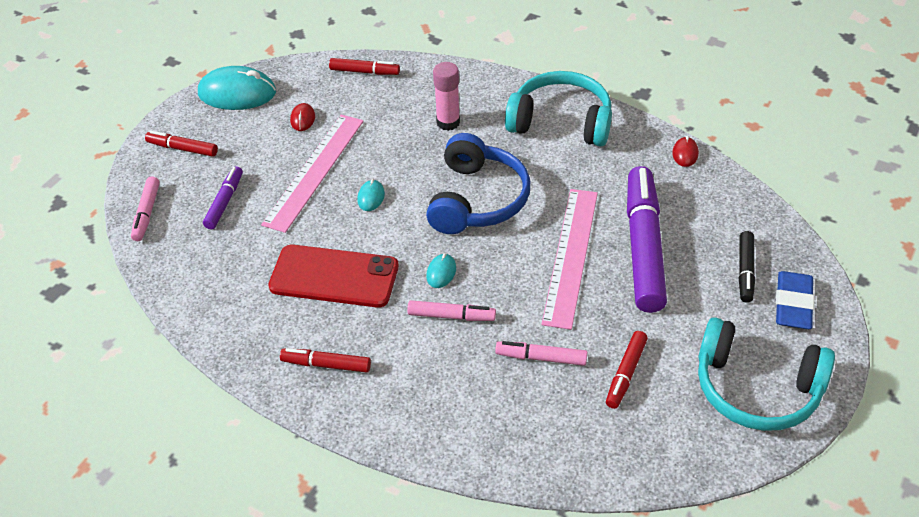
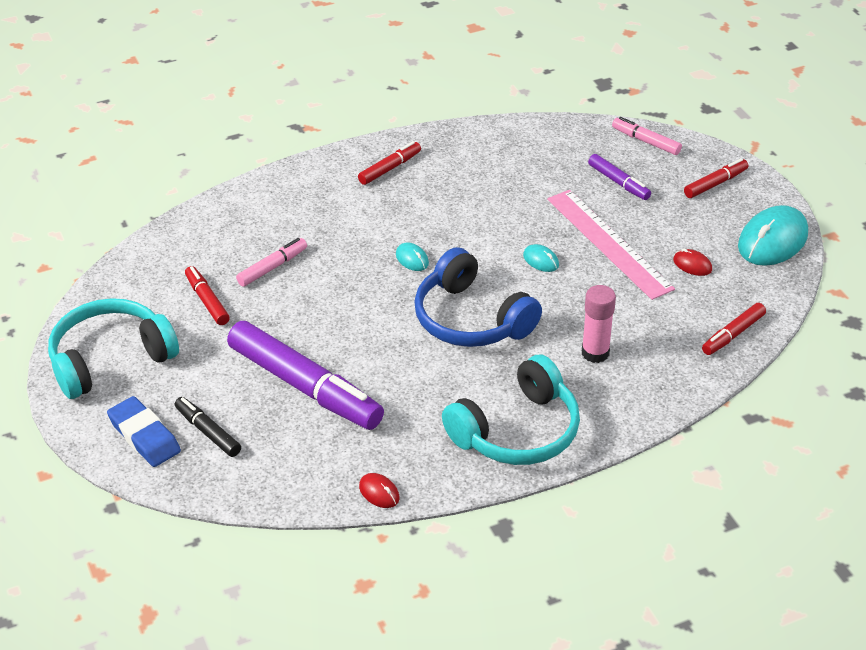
camera: 125 degrees right, 5 degrees down
red phone [268,245,399,308] -> none
pink marker [407,300,496,321] -> none
pink ruler [542,189,598,330] -> none

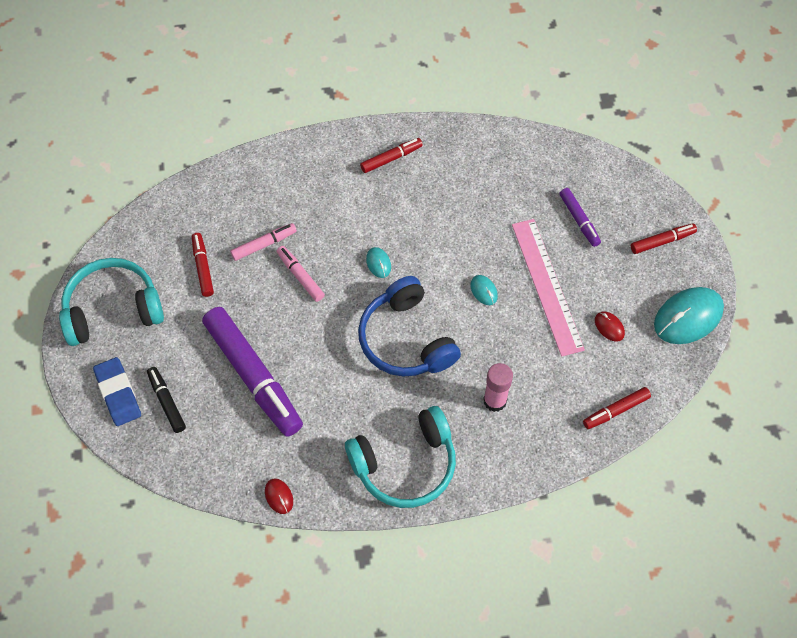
camera: 15 degrees right, 20 degrees up
pink marker [612,117,682,155] -> pink marker moved to [277,246,325,302]

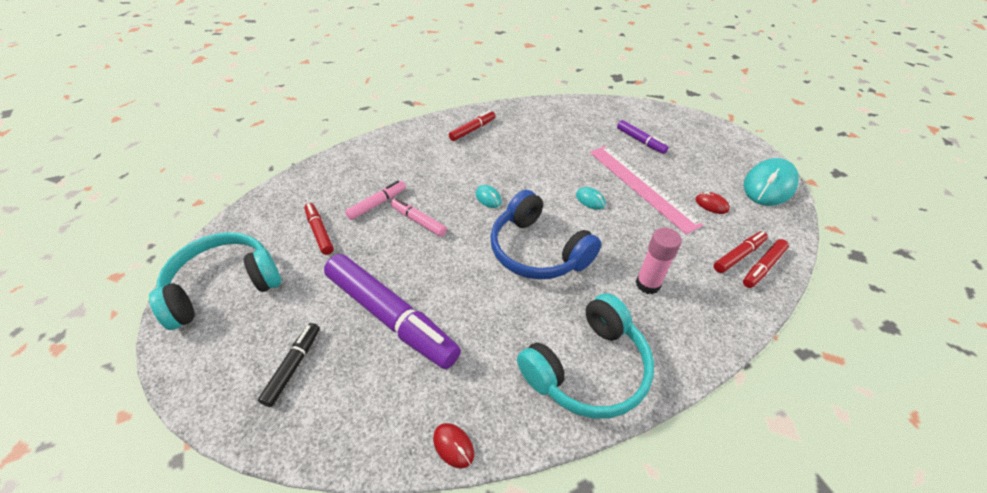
camera: 15 degrees left, 15 degrees down
blue eraser [93,357,141,426] -> none
black marker [147,367,186,433] -> black marker turned 60 degrees clockwise [258,323,320,407]
red marker [631,223,697,254] -> red marker moved to [714,231,768,273]

